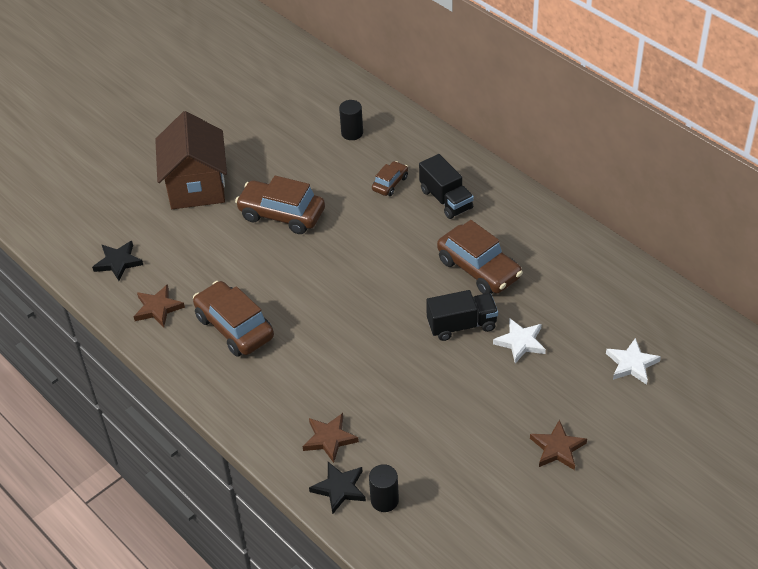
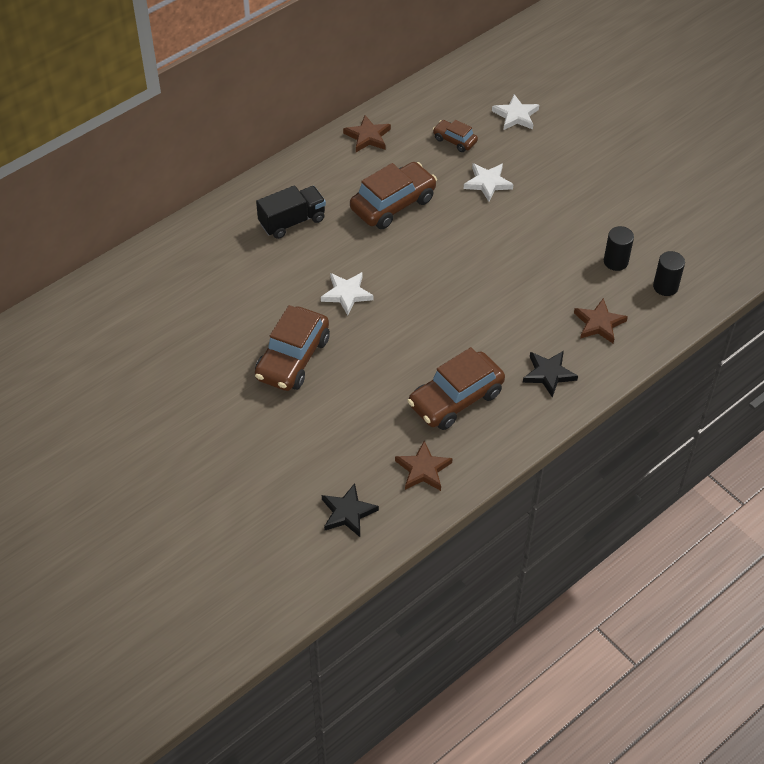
camera: 90 degrees left, 5 degrees up
brown house [155,111,227,209] -> none
black star [309,462,366,514] -> black star moved to [523,351,578,397]
black cylinder [339,100,363,140] -> black cylinder moved to [604,226,634,271]
brown car [372,161,408,196] -> brown car moved to [433,120,478,152]
black truck [426,290,498,341] -> none
brown star [530,420,587,470] -> brown star moved to [343,115,391,152]
none -> white star [321,272,374,315]

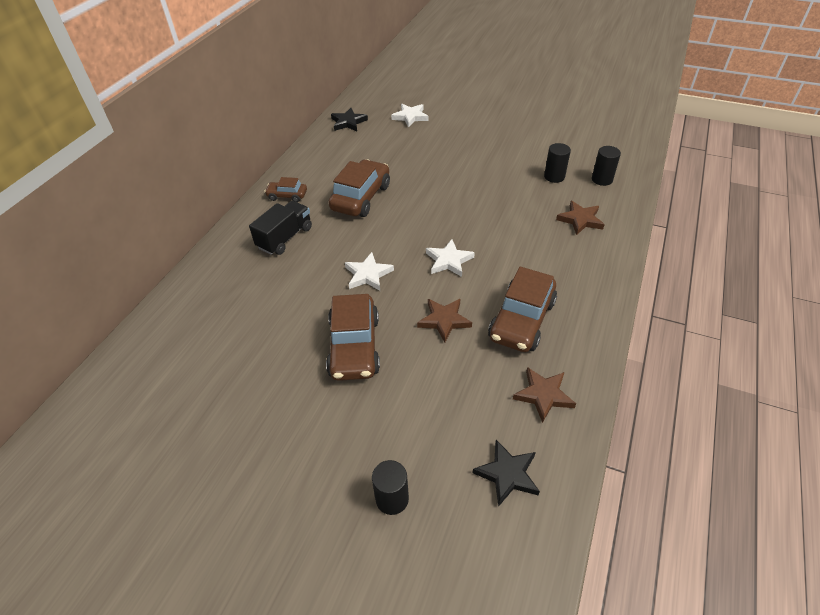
camera: 25 degrees left, 5 degrees down
brown star [343,115,391,152] -> brown star moved to [417,299,472,342]
brown car [433,120,478,152] -> brown car moved to [264,177,307,202]
white star [464,163,514,202] -> white star moved to [426,239,475,277]
black star [523,351,578,397] -> black star moved to [331,108,368,131]
none -> black cylinder [372,460,409,515]

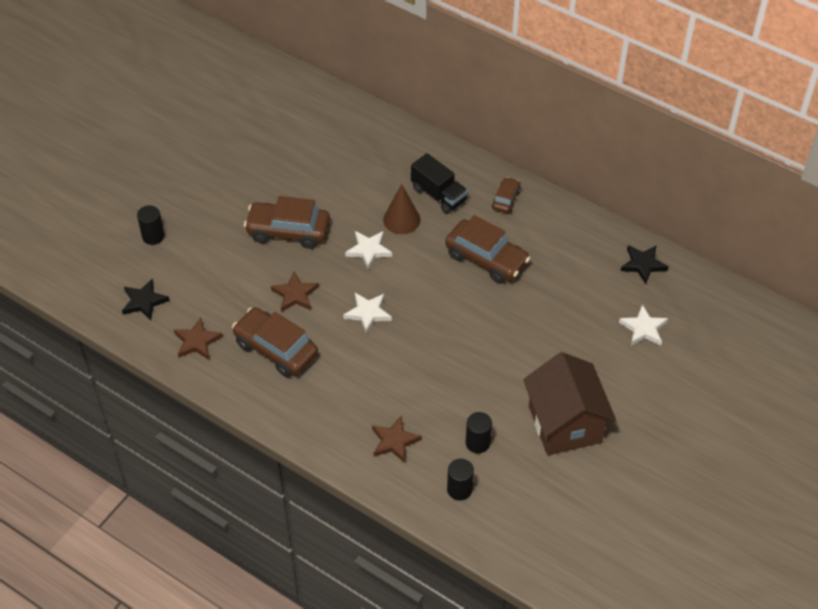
camera: 100 degrees right, 5 degrees up
none -> brown cone [383,184,421,234]
none -> brown house [523,352,616,455]

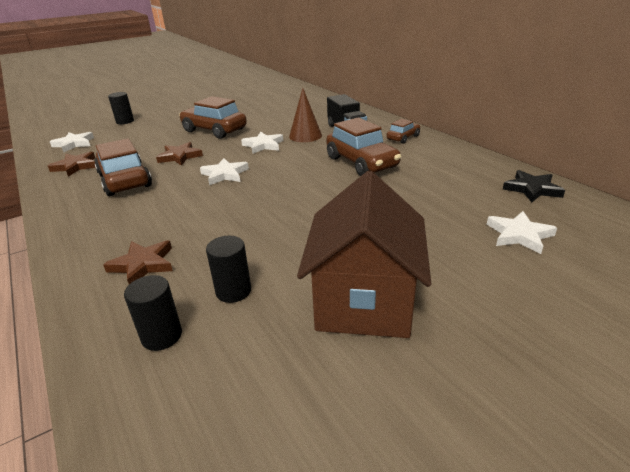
camera: 25 degrees right, 20 degrees down
black star [122,278,170,320] -> white star [50,132,94,152]

